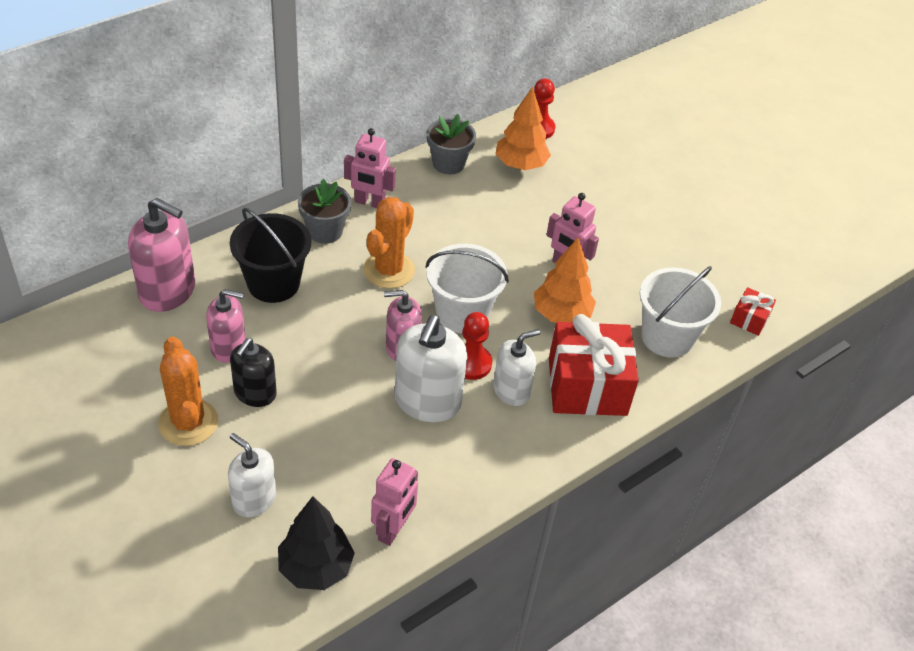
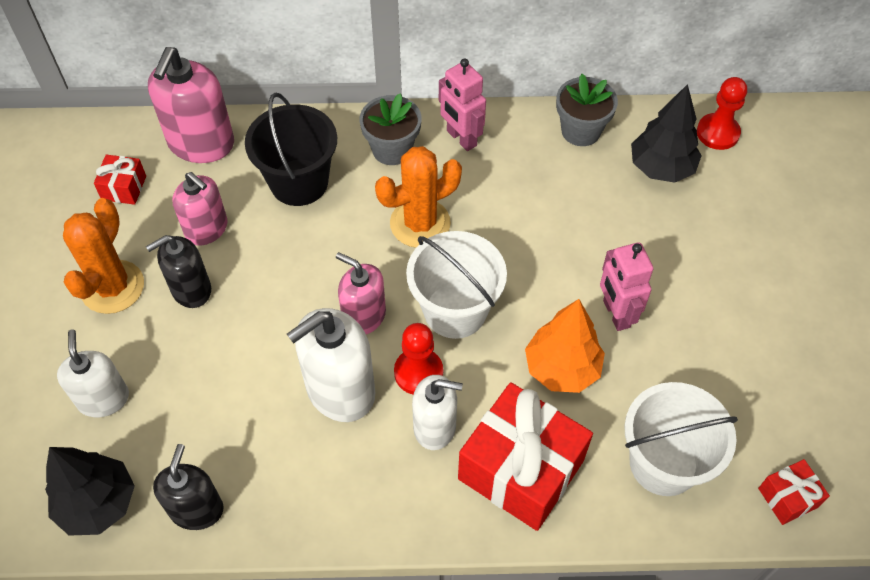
camera: 40 degrees right, 10 degrees up
pink soap dispenser [128,198,195,312] -> pink soap dispenser turned 45 degrees clockwise [148,47,234,163]
pink robot [371,458,418,546] -> black soap dispenser [153,444,224,530]
orange tree [496,87,551,170] -> black tree [631,84,702,183]
none -> red gift [94,155,146,205]

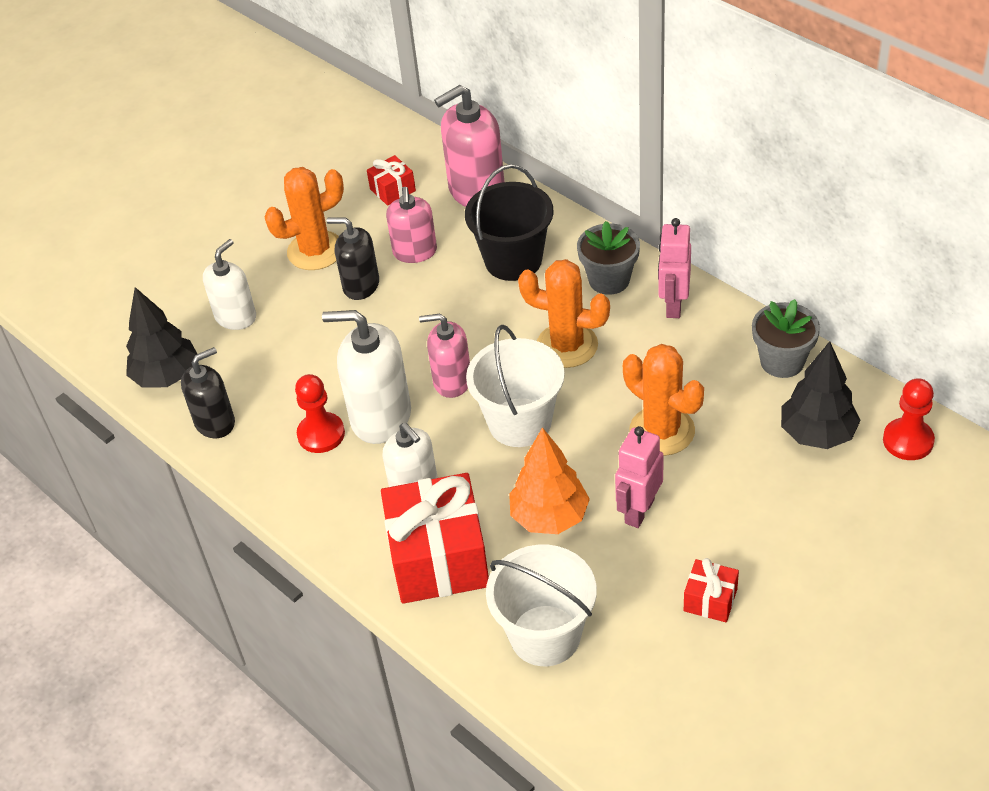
camera: 50 degrees right, 10 degrees down
pink soap dispenser [336,252,386,334] -> pink soap dispenser turned 75 degrees counterclockwise [419,314,470,398]
red pawn [394,323,443,395] -> red pawn moved to [295,374,345,453]
red gift [758,459,830,525] -> red gift moved to [684,558,739,622]
none -> orange cactus [623,344,704,456]

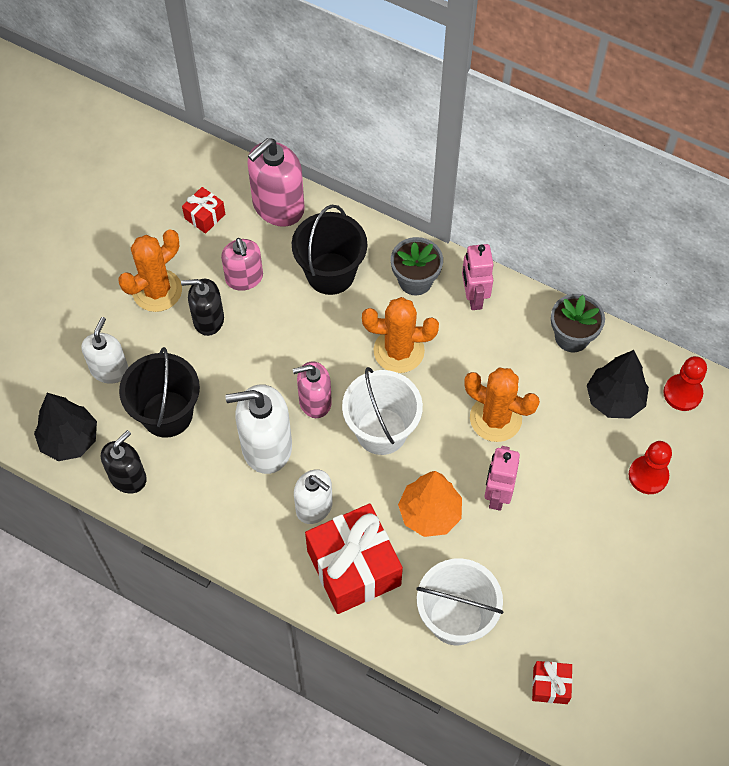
camera: 20 degrees left, 15 degrees up
red pawn [295,374,345,453] -> red pawn moved to [629,441,672,494]
red gift [684,558,739,622] -> red gift moved to [532,661,572,704]
none -> black bucket [119,347,200,438]

